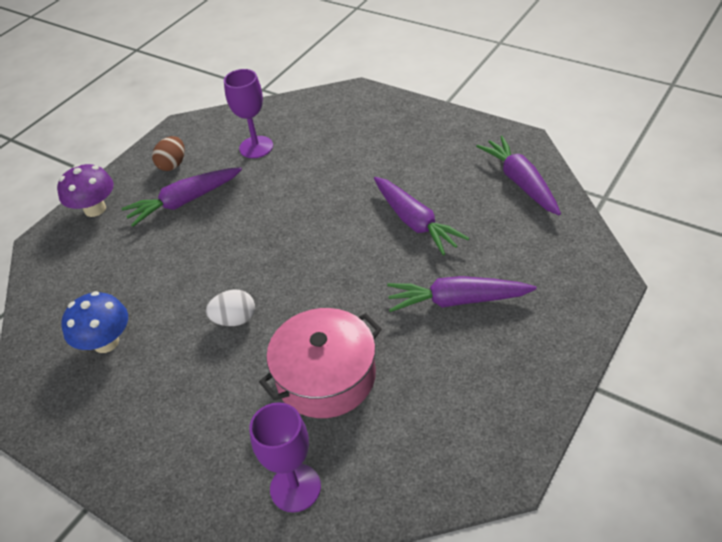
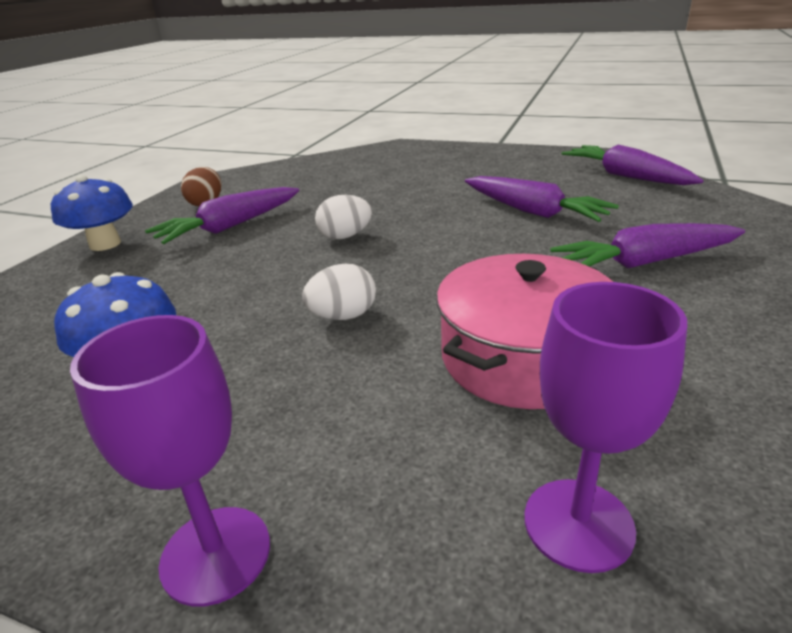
camera: 15 degrees left, 15 degrees down
purple mushroom [57,164,114,217] -> blue mushroom [51,175,133,251]
purple goblet [224,69,273,158] -> purple goblet moved to [70,315,270,606]
none -> white egg [315,195,372,239]

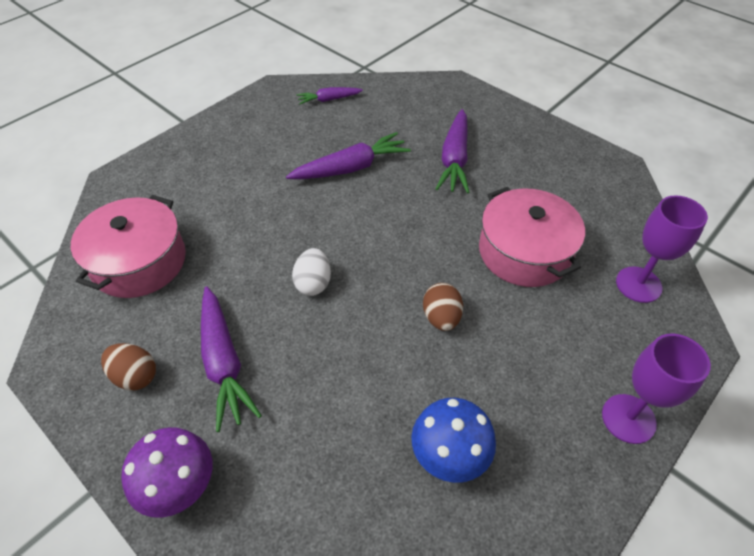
camera: 70 degrees left, 20 degrees up
blue mushroom [51,175,133,251] -> purple mushroom [121,427,213,518]
white egg [302,264,376,320] -> brown egg [423,283,463,331]
purple carrot [562,145,703,185] -> purple carrot [297,87,363,104], size x0.58
none -> pink pot [71,195,186,298]

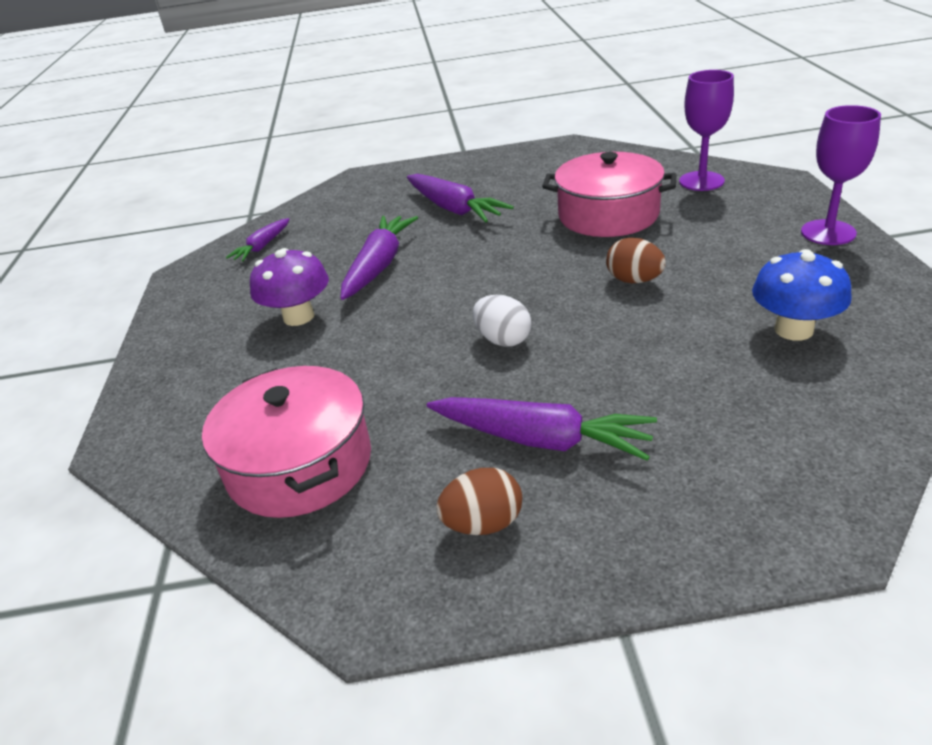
camera: 45 degrees left, 15 degrees down
purple mushroom [121,427,213,518] -> purple mushroom moved to [250,248,329,326]

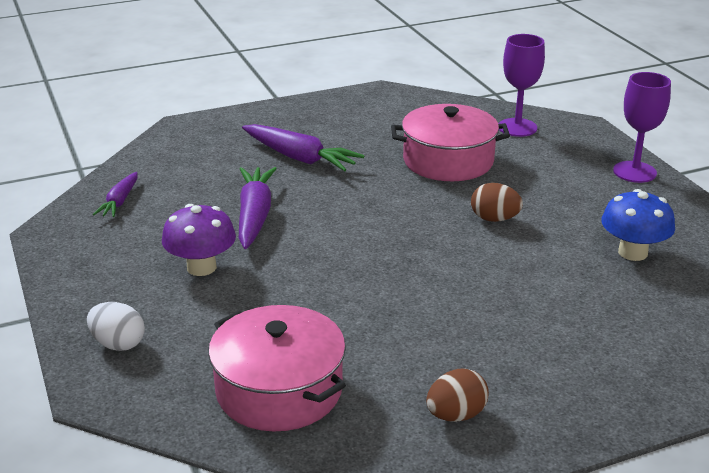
camera: 20 degrees left, 5 degrees down
purple carrot [427,397,657,461] -> none
white egg [473,295,531,347] -> white egg moved to [87,302,145,351]

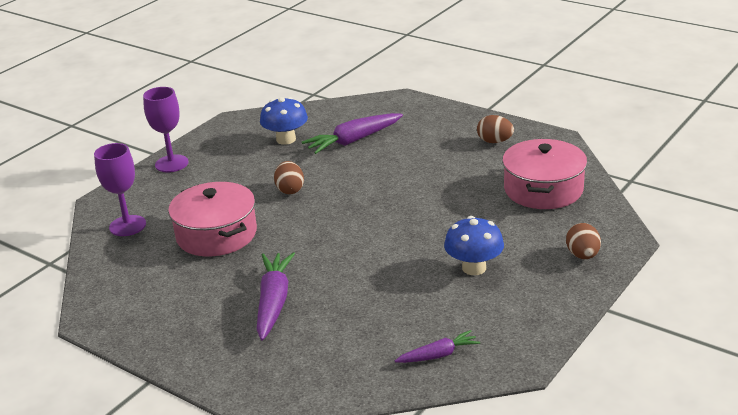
camera: 120 degrees left, 0 degrees up
white egg [87,302,145,351] -> brown egg [566,223,601,259]
purple mushroom [162,204,236,276] -> blue mushroom [444,216,504,275]
purple carrot [239,167,277,249] -> purple carrot moved to [302,113,403,154]

